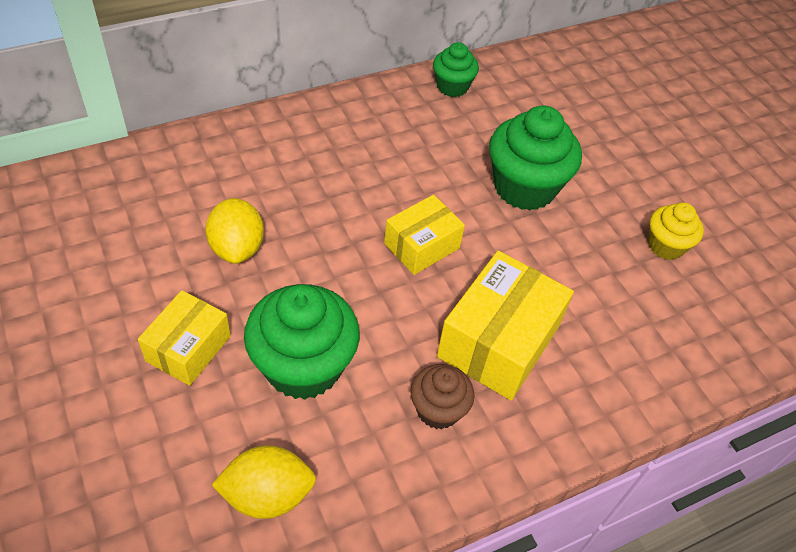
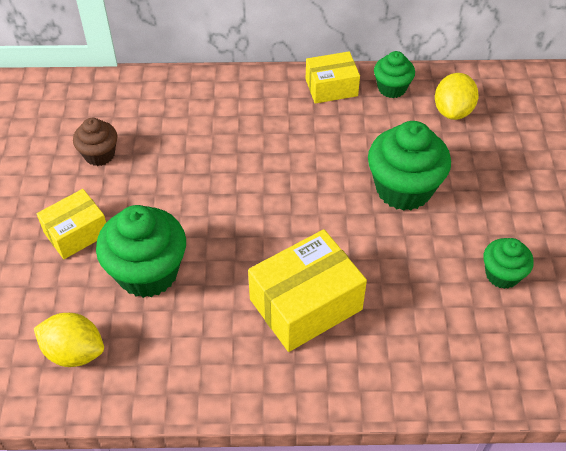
camera: 30 degrees right, 0 degrees up
yellow lemon [205,198,264,264] -> yellow lemon moved to [435,73,479,120]
yellow box [384,195,465,275] -> yellow box moved to [306,52,360,104]
brown cupcake [410,364,475,429] -> brown cupcake moved to [73,118,117,166]
yellow cupcake [648,203,704,260] -> green cupcake [483,238,534,289]

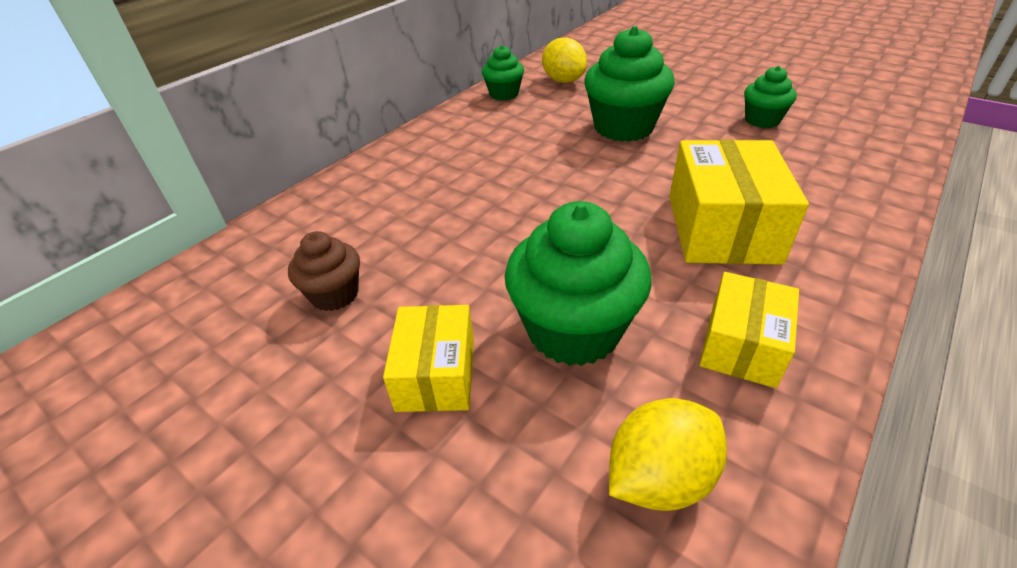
camera: 50 degrees left, 10 degrees down
yellow box [306,52,360,104] -> yellow box moved to [700,272,799,388]

